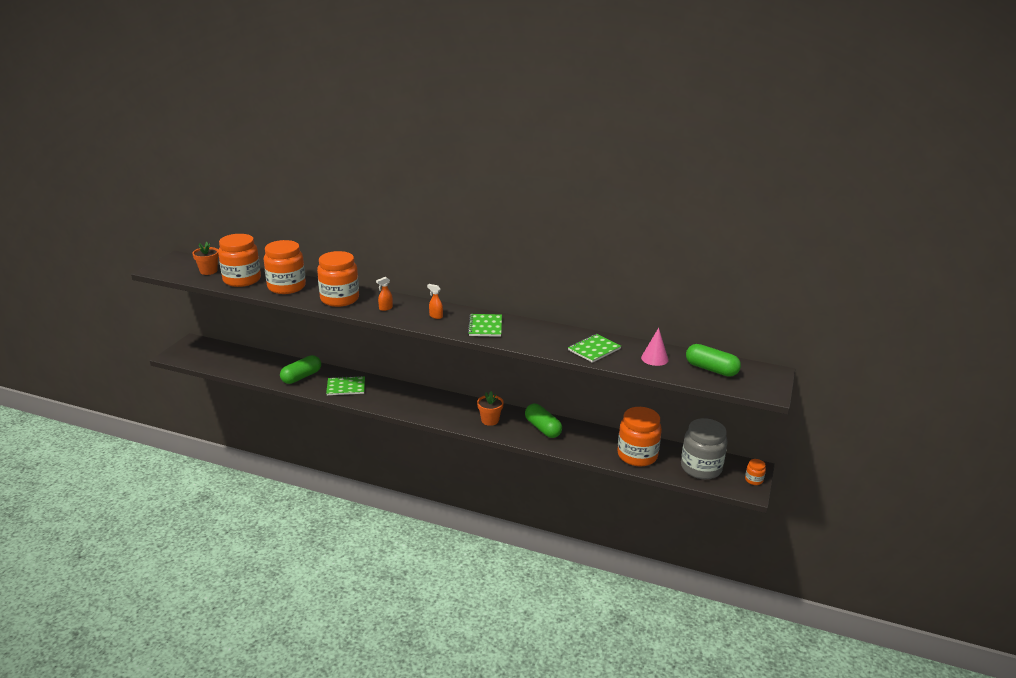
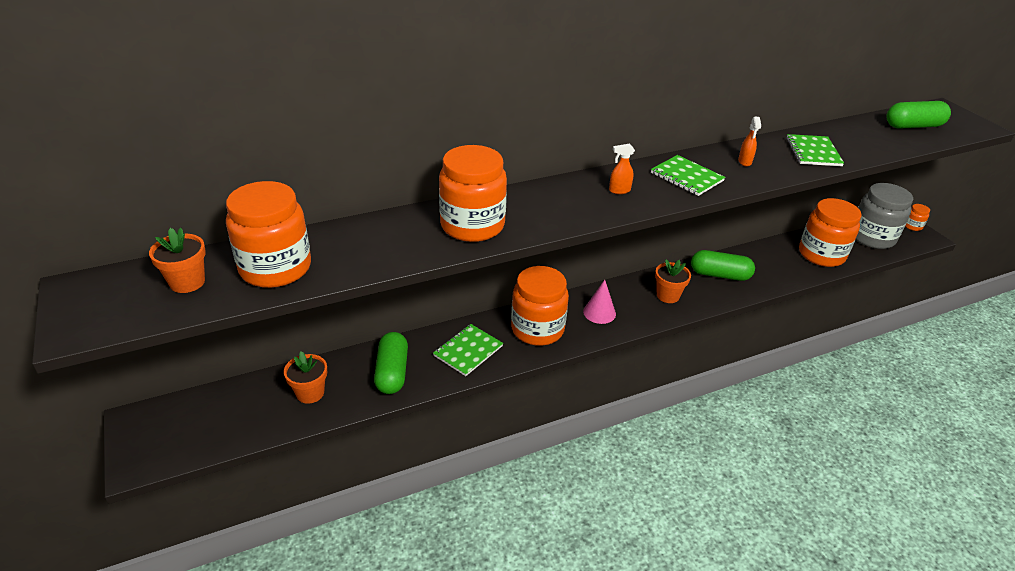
camera: 45 degrees left, 10 degrees up
orange jar [264,240,306,294] -> orange jar moved to [511,266,569,346]
orange spray bottle [376,277,393,311] -> orange spray bottle moved to [738,117,761,166]
pink cone [641,328,669,366] -> pink cone moved to [583,280,616,324]
none -> orange flower pot [284,351,327,404]

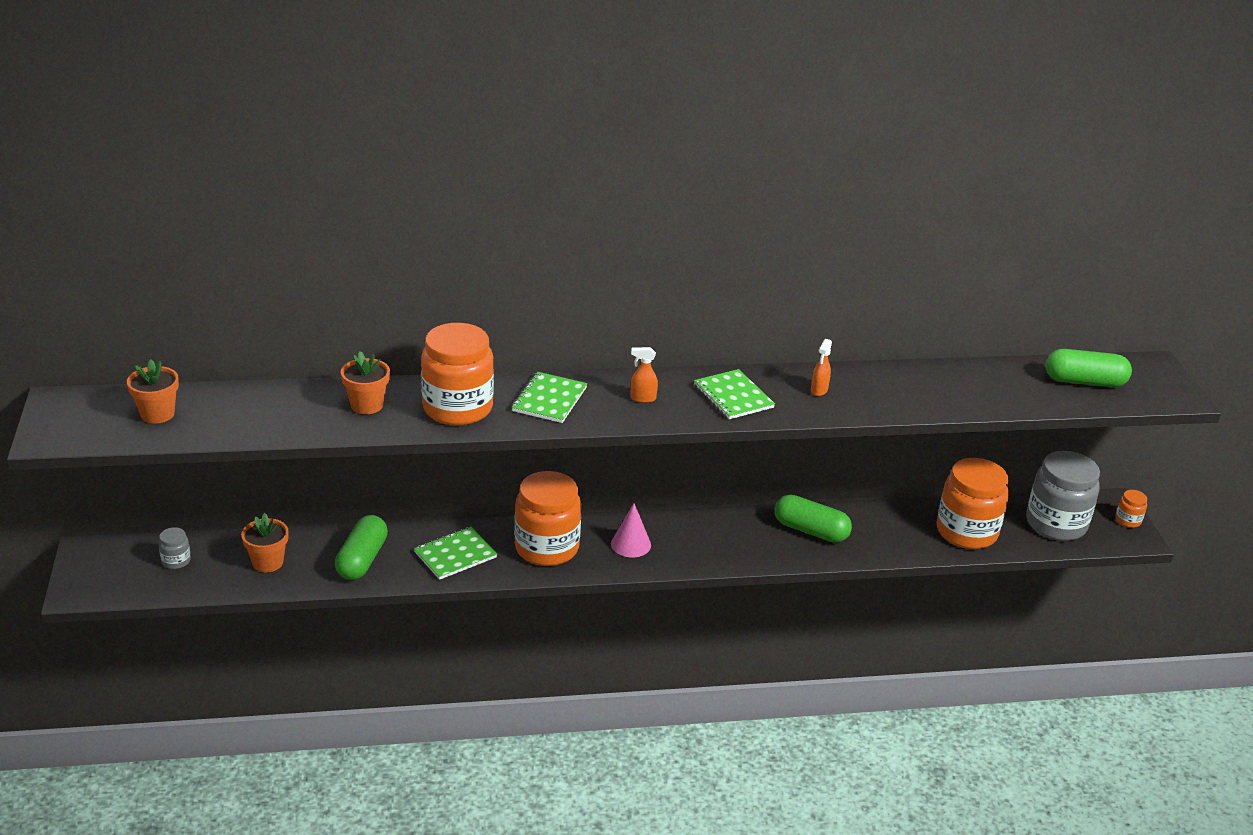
camera: 15 degrees right, 5 degrees down
orange jar [226,181,311,288] -> none
orange flower pot [655,260,691,303] -> orange flower pot moved to [341,351,390,414]
green notebook [786,134,844,166] -> green notebook moved to [512,372,587,423]
none -> grey jar [159,527,191,569]

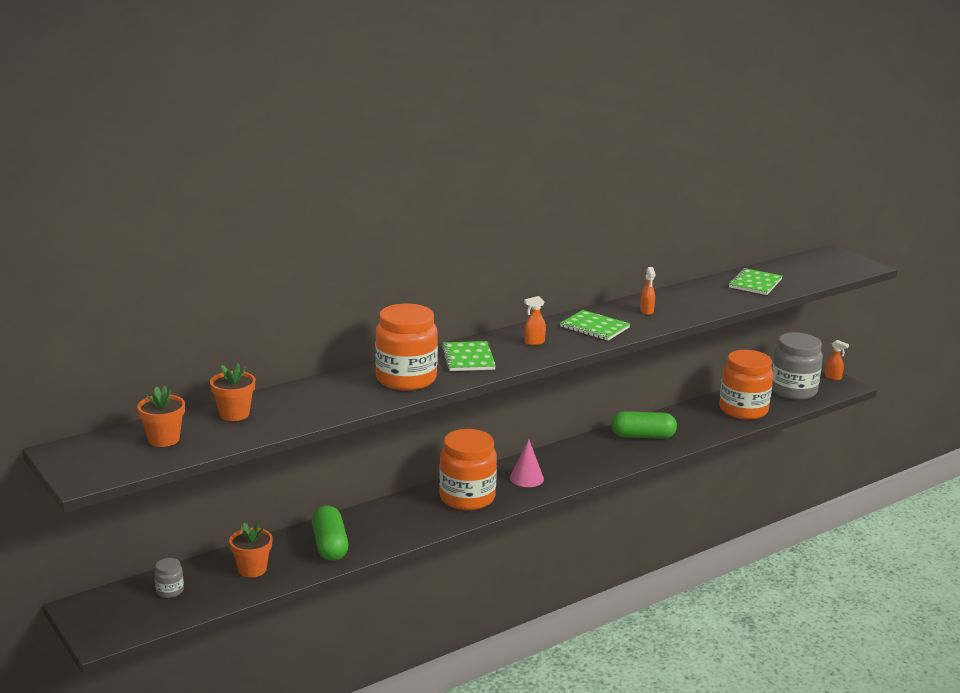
camera: 25 degrees left, 10 degrees down
orange flower pot [341,351,390,414] -> orange flower pot moved to [210,363,255,421]
green notebook [414,527,497,580] -> green notebook moved to [729,268,782,295]
green capsule [1046,349,1132,387] -> none
orange jar [1115,490,1147,528] -> orange spray bottle [825,340,849,380]

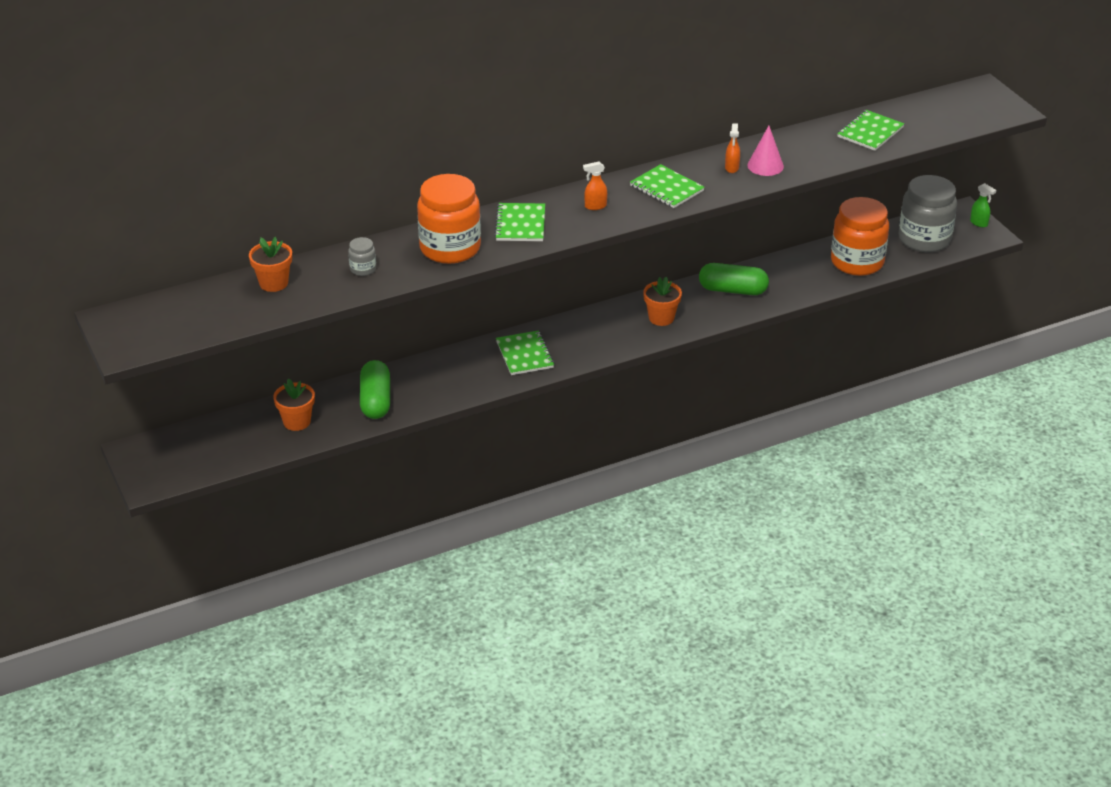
camera: 10 degrees right, 15 degrees up
orange flower pot [137,386,185,447] -> orange flower pot moved to [643,277,682,326]
grey jar [154,558,184,598] -> grey jar moved to [348,237,376,276]
orange jar [439,429,497,510] -> green notebook [496,331,554,375]
pink cone [510,439,544,487] -> pink cone moved to [747,126,784,176]
orange spray bottle [825,340,849,380] -> green spray bottle [970,183,996,227]

